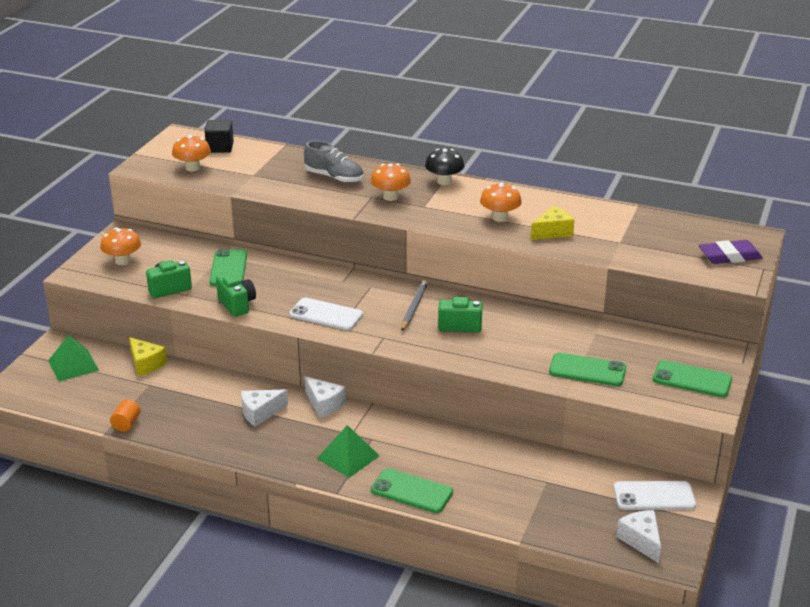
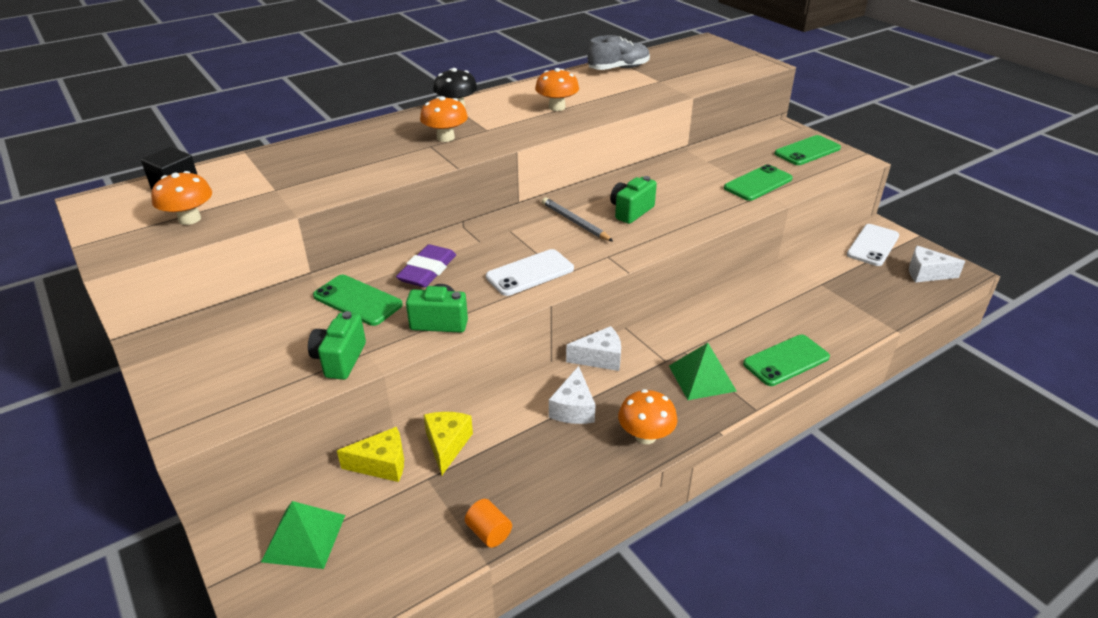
camera: 55 degrees left, 5 degrees up
orange mushroom [100,227,141,265] -> orange mushroom moved to [618,389,677,444]
grey shoe [304,140,364,183] -> grey shoe moved to [587,35,650,70]
yellow cheese [531,206,574,240] -> yellow cheese moved to [423,412,473,475]
purple eraser [699,240,763,264] -> purple eraser moved to [396,244,456,288]

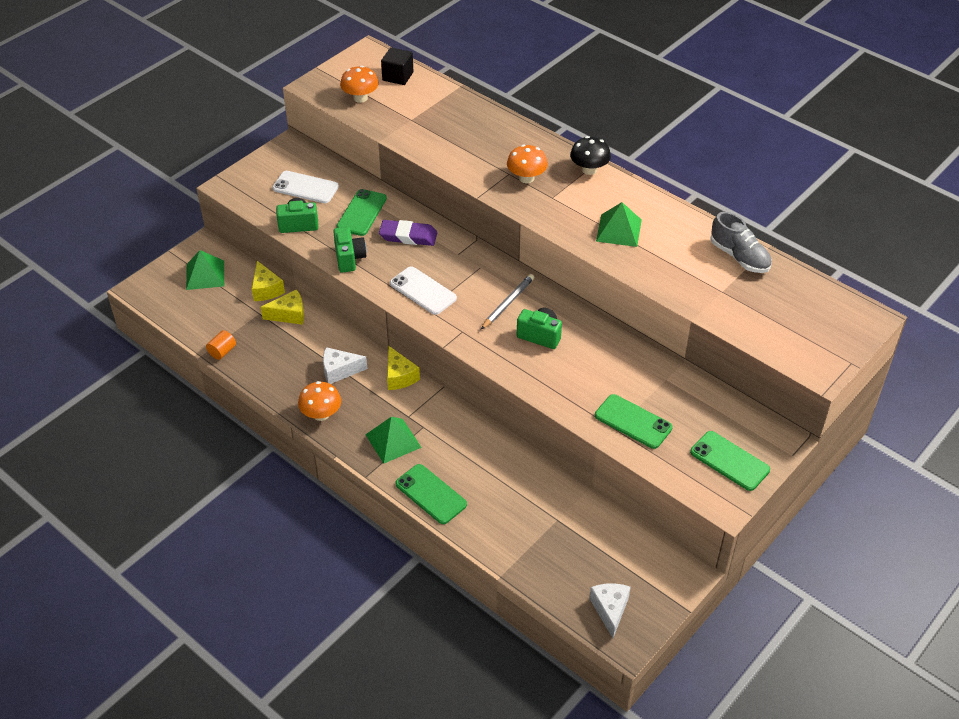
camera: 75 degrees right, 10 degrees up
orange mushroom [535,68,579,111] -> green pyramid [596,202,642,247]
white cheese [566,326,621,371] -> yellow cheese [387,346,420,390]
white phone [847,224,899,266] -> white phone moved to [272,171,339,203]

